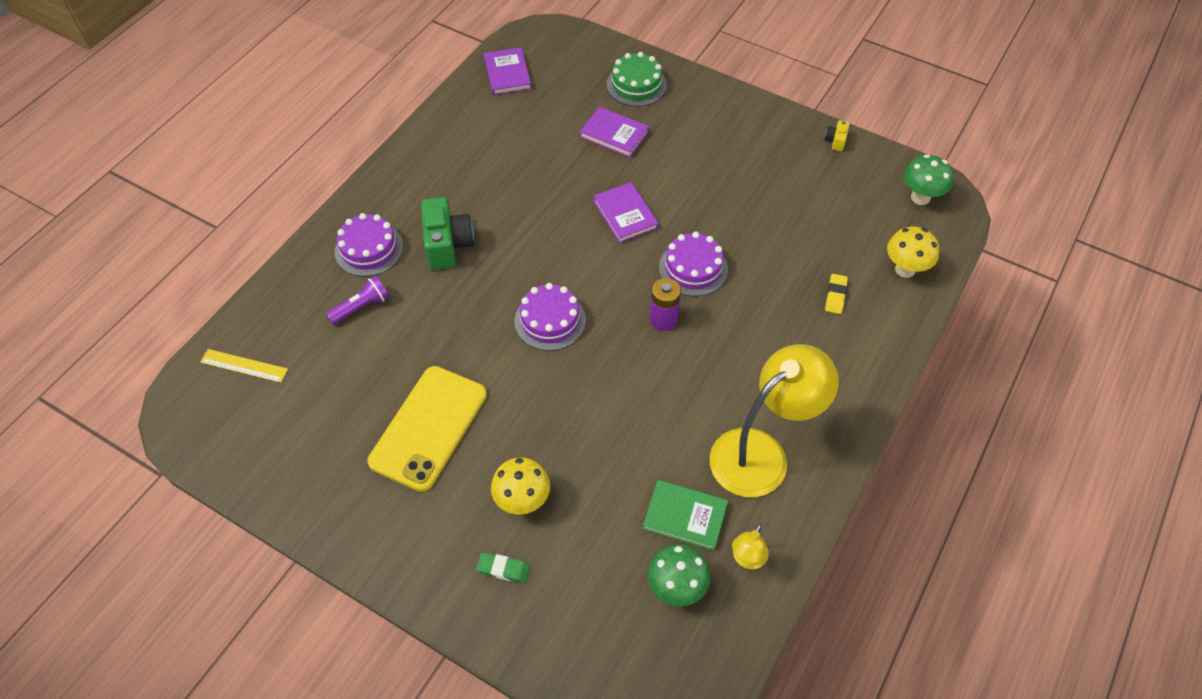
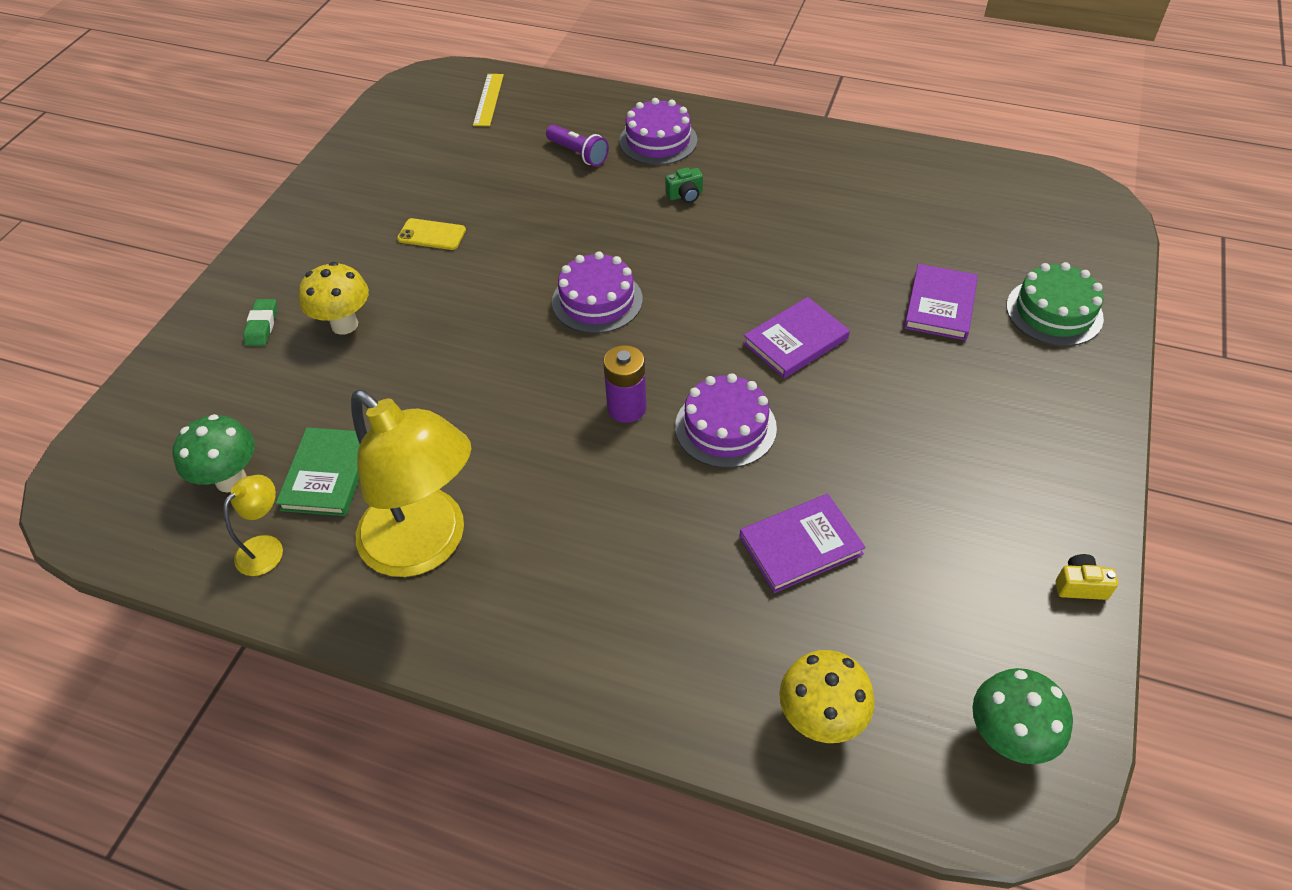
camera: 80 degrees right, 5 degrees down
yellow phone [367,366,487,492] -> yellow phone [397,218,466,250], size x0.44
green camera [421,197,474,269] -> green camera [665,167,703,203], size x0.47
purple book [484,47,532,96] -> purple book moved to [740,494,866,593]
yellow lamp [732,524,769,569] -> yellow lamp turned 105 degrees clockwise [223,475,283,576]
yellow eraser [825,274,848,314] -> none

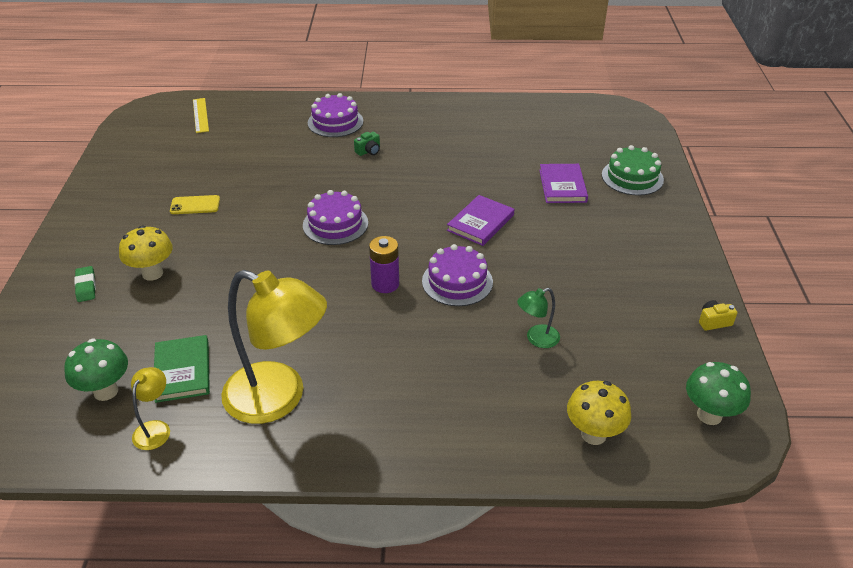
camera: 20 degrees left, 10 degrees down
purple flashlight [546,125,609,166] -> none
purple book [740,494,866,593] -> green lamp [517,288,560,348]

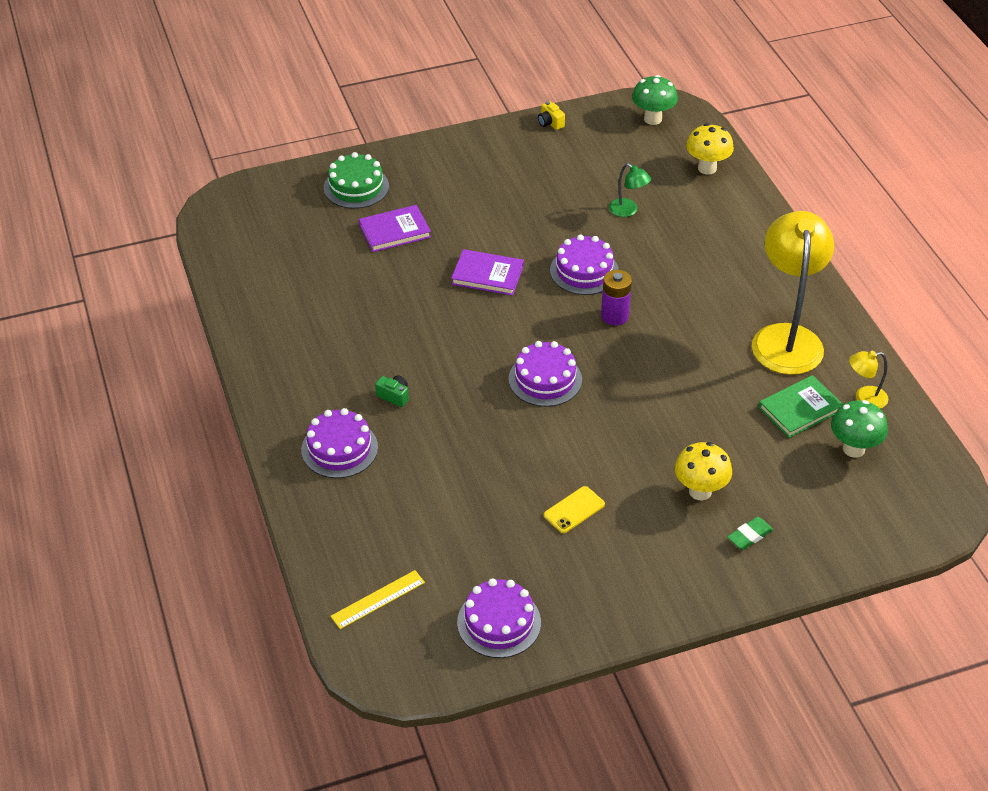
camera: 110 degrees left, 5 degrees up
yellow phone [170,195,220,214] -> yellow phone turned 75 degrees clockwise [544,486,605,533]
none -> purple cake [457,578,541,658]

